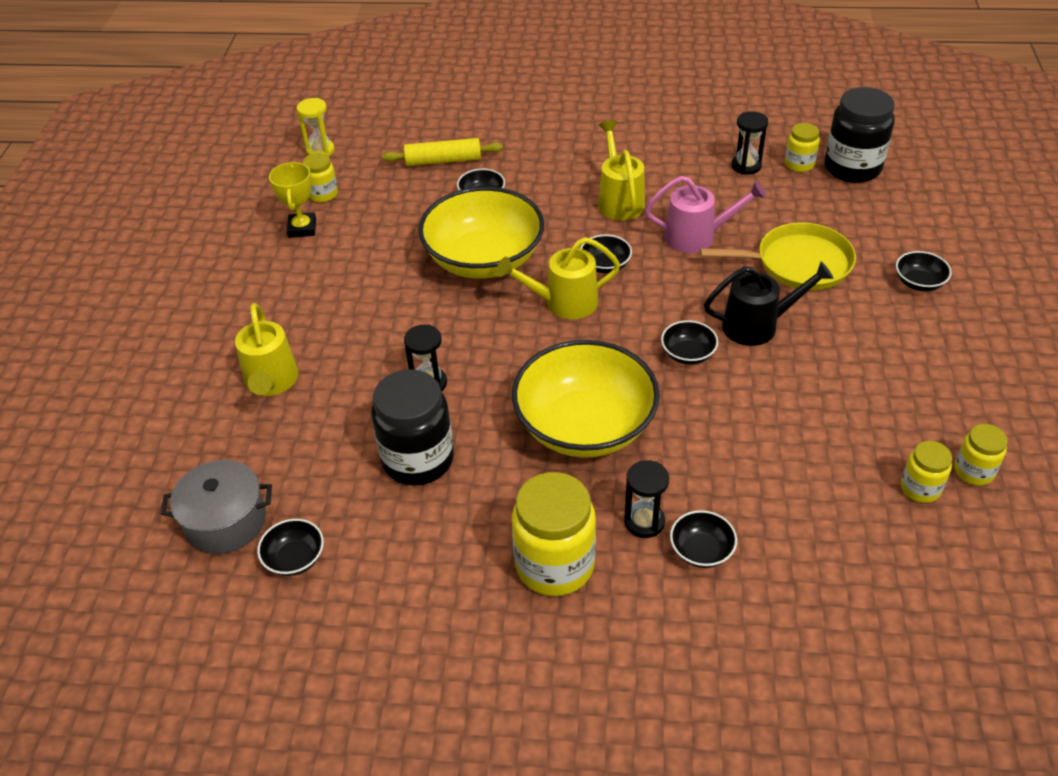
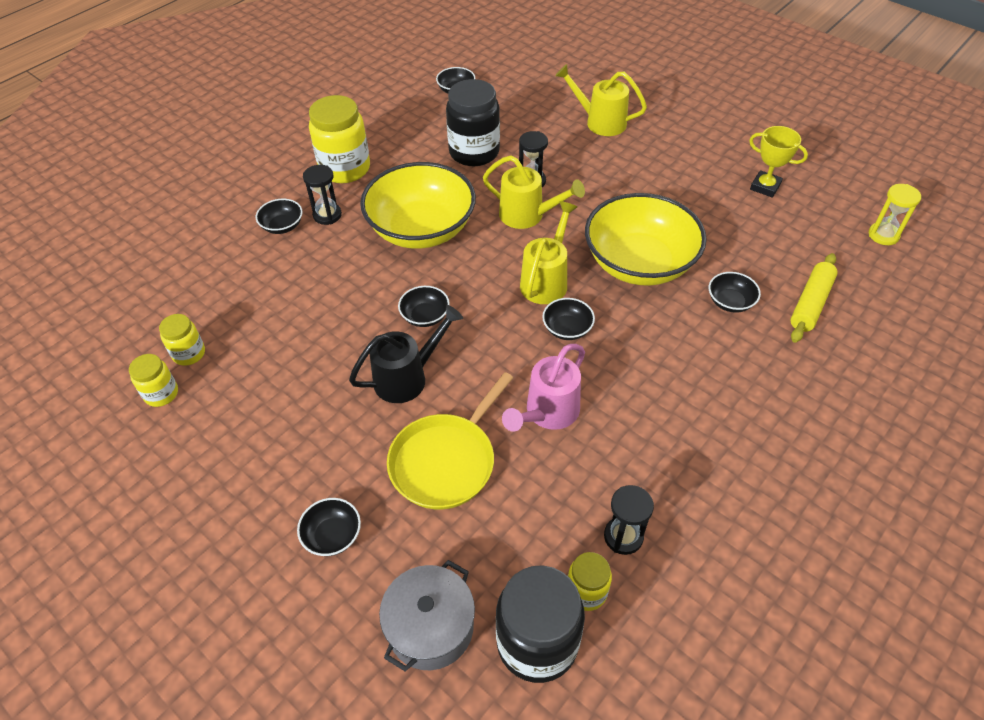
camera: 125 degrees right, 5 degrees up
grey pot [161,460,272,554] -> grey pot moved to [379,560,475,672]
yellow jar [303,153,338,202] -> none
yellow watering can [598,120,645,221] -> yellow watering can moved to [483,155,585,229]
black watering can [704,261,834,346] -> black watering can turned 150 degrees counterclockwise [349,305,463,403]

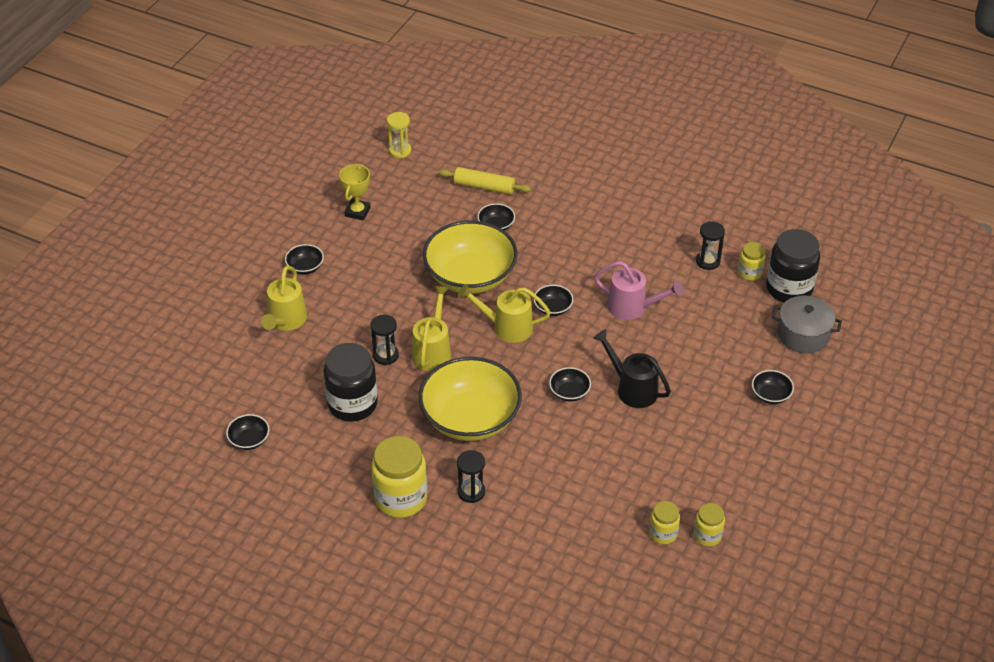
camera: 105 degrees left, 5 degrees down
black bowl [256,199,303,234] -> black bowl moved to [285,244,324,275]
yellow pan [387,372,513,509] -> none

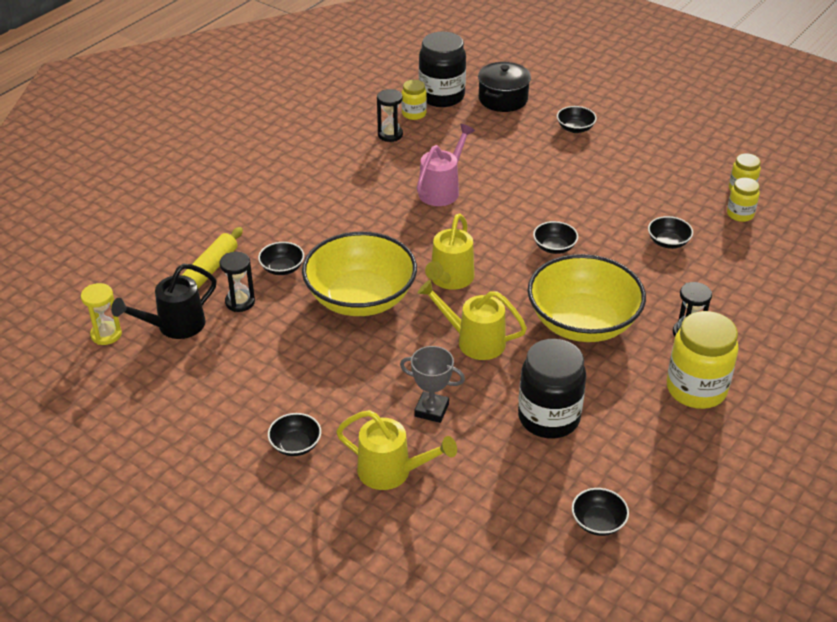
camera: 80 degrees left, 5 degrees down
yellow trophy [339,164,371,220] -> none
black hourglass [370,315,399,365] -> black hourglass moved to [219,252,255,312]
black bowl [534,285,573,316] -> black bowl moved to [648,216,693,249]
black watering can [593,329,671,408] -> black watering can moved to [111,264,217,339]
grey pot [772,296,842,353] -> black pot [478,62,531,112]
none -> grey trophy [400,346,465,423]

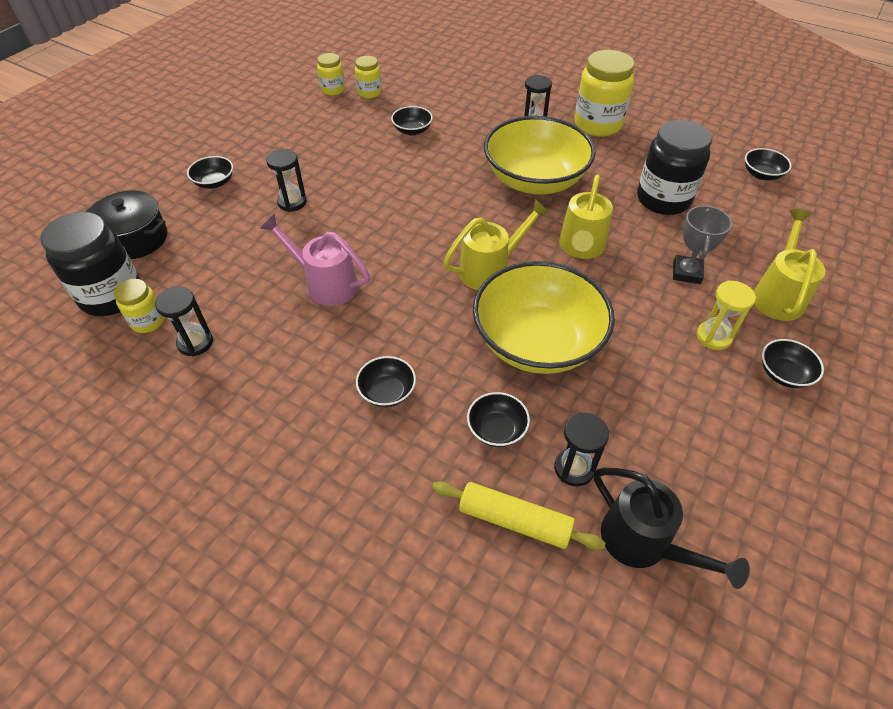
camera: 95 degrees left, 10 degrees up
yellow hourglass [81,283,122,345] -> yellow hourglass moved to [697,280,756,350]
yellow watering can [425,213,475,290] -> yellow watering can turned 45 degrees counterclockwise [443,199,550,290]
black bowl [533,221,578,254] -> black bowl moved to [356,356,416,407]
none -> black hourglass [266,149,307,212]

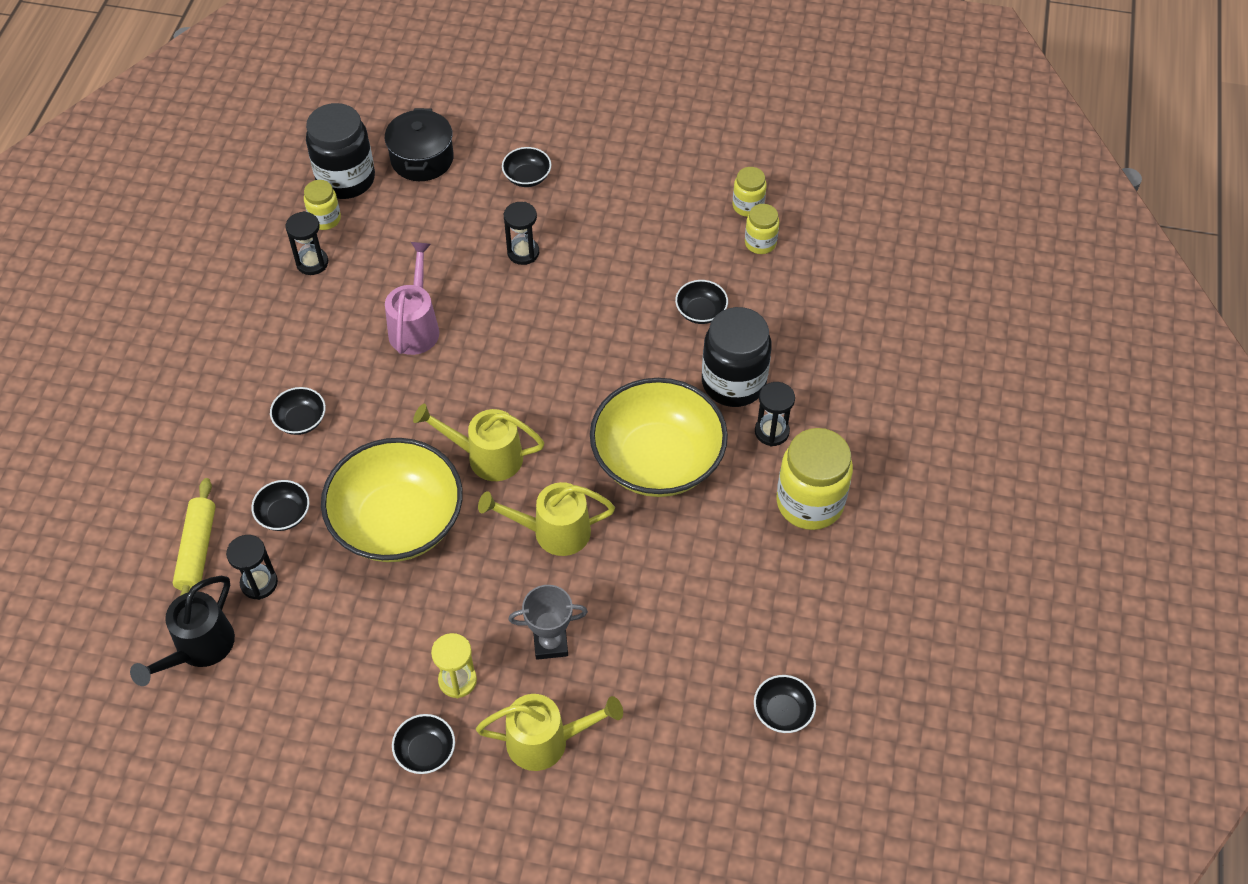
camera: 70 degrees right, 5 degrees up
yellow watering can [443,199,550,290] -> yellow watering can turned 150 degrees clockwise [413,404,545,481]
black jar [637,120,712,215] -> black jar moved to [702,307,772,407]

